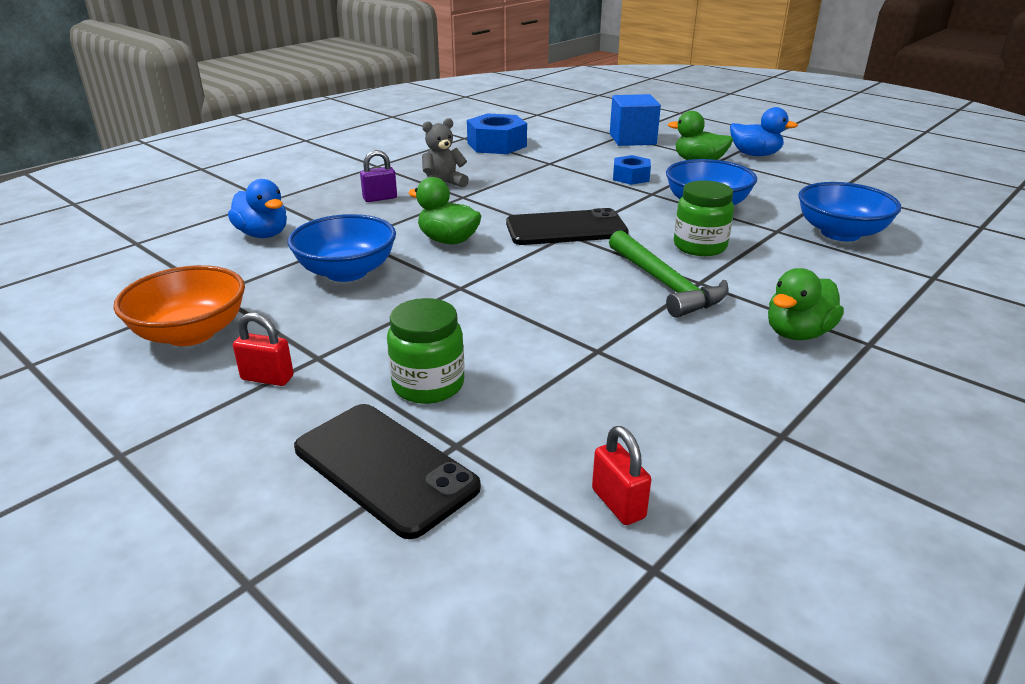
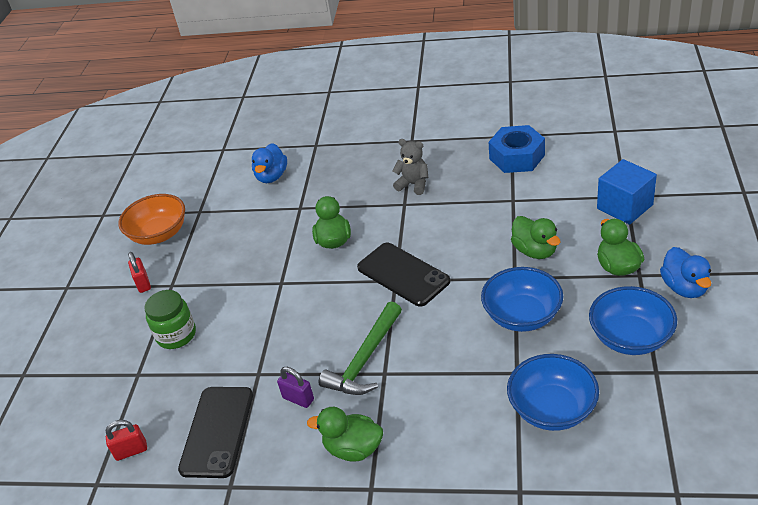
camera: 60 degrees right, 10 degrees up
blue bowl [288,214,396,282] -> blue bowl moved to [589,286,677,355]
black phone [294,404,481,539] -> black phone moved to [178,387,253,478]
purple padlock [360,150,397,202] -> purple padlock moved to [277,367,314,408]
red padlock [592,426,651,525] -> red padlock turned 45 degrees clockwise [105,420,147,461]
blue nut [613,155,651,185] -> green duck [511,216,561,259]
green jar [674,180,734,256] -> none

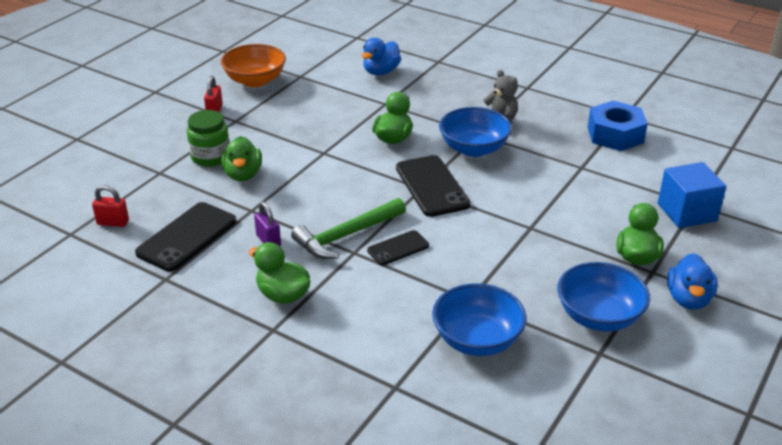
camera: 20 degrees right, 5 degrees down
blue bowl [481,267,563,332] -> blue bowl moved to [439,107,512,157]
green duck [511,216,561,259] -> green duck moved to [221,136,262,181]
none -> black phone [367,230,429,265]

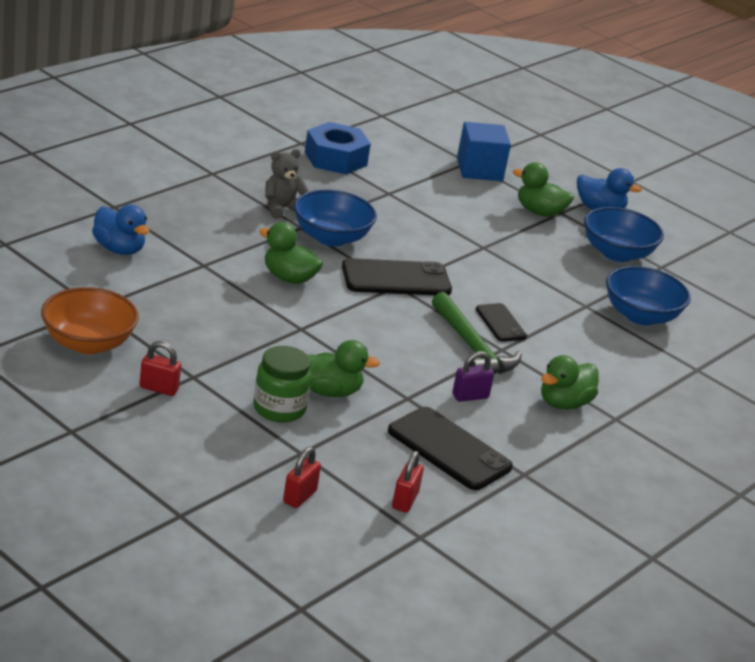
camera: 85 degrees left, 5 degrees down
none -> red padlock [283,447,321,508]

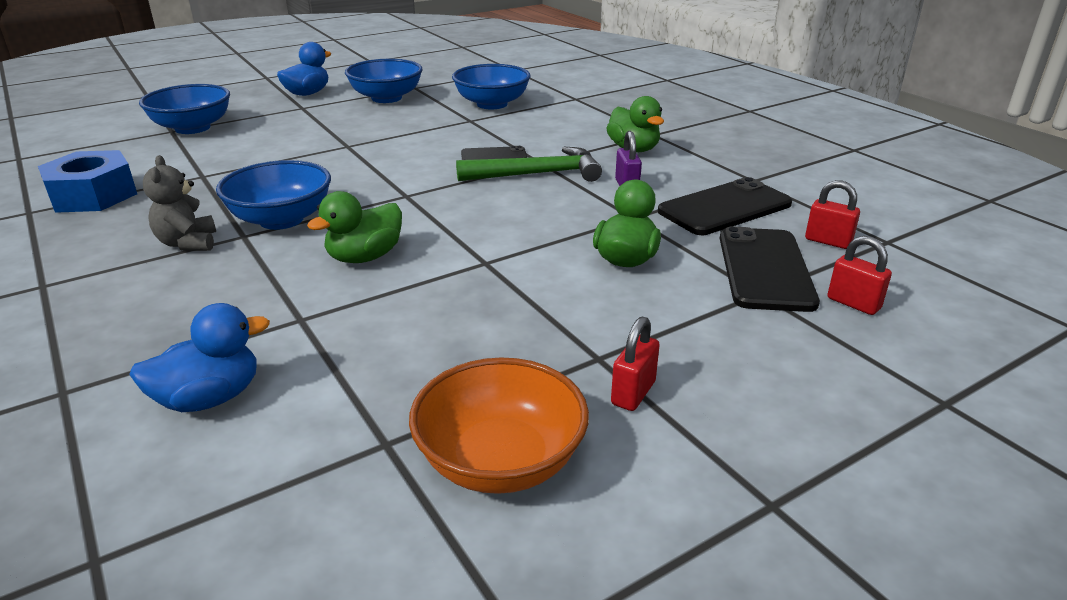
camera: 70 degrees left, 0 degrees up
green jar [253,346,311,423] -> none
black phone [342,258,452,295] -> black phone moved to [720,226,820,312]
blue cube [457,122,511,181] -> blue bowl [139,84,230,134]
green duck [513,162,574,217] -> none

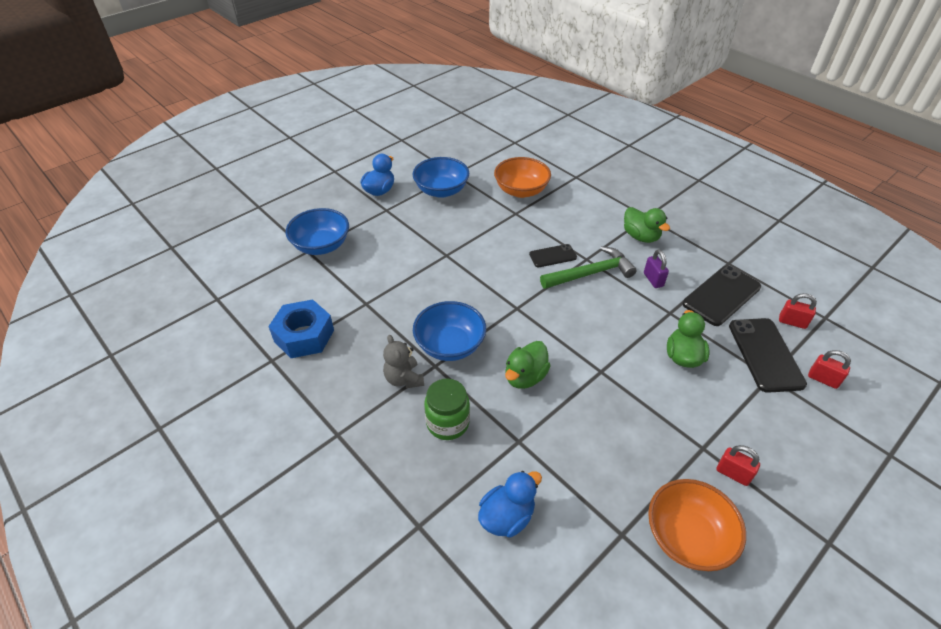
camera: 10 degrees left, 15 degrees up
blue bowl [452,64,530,109] -> orange bowl [494,157,551,198]
red padlock [611,316,660,411] -> red padlock turned 75 degrees counterclockwise [716,445,760,486]
none -> green jar [424,378,470,440]

